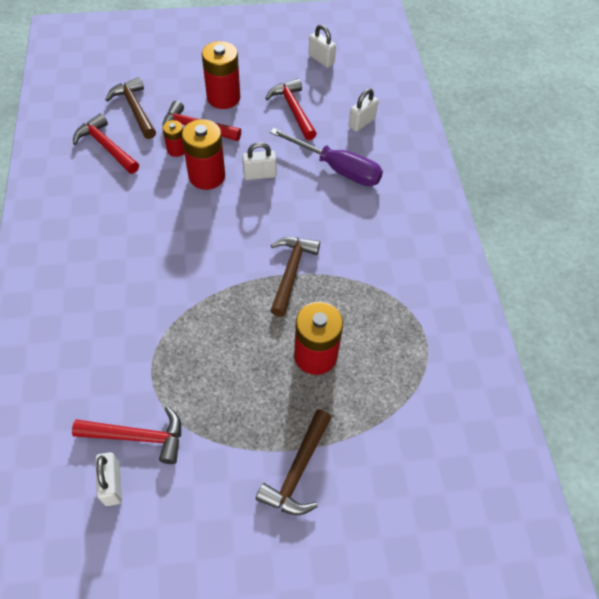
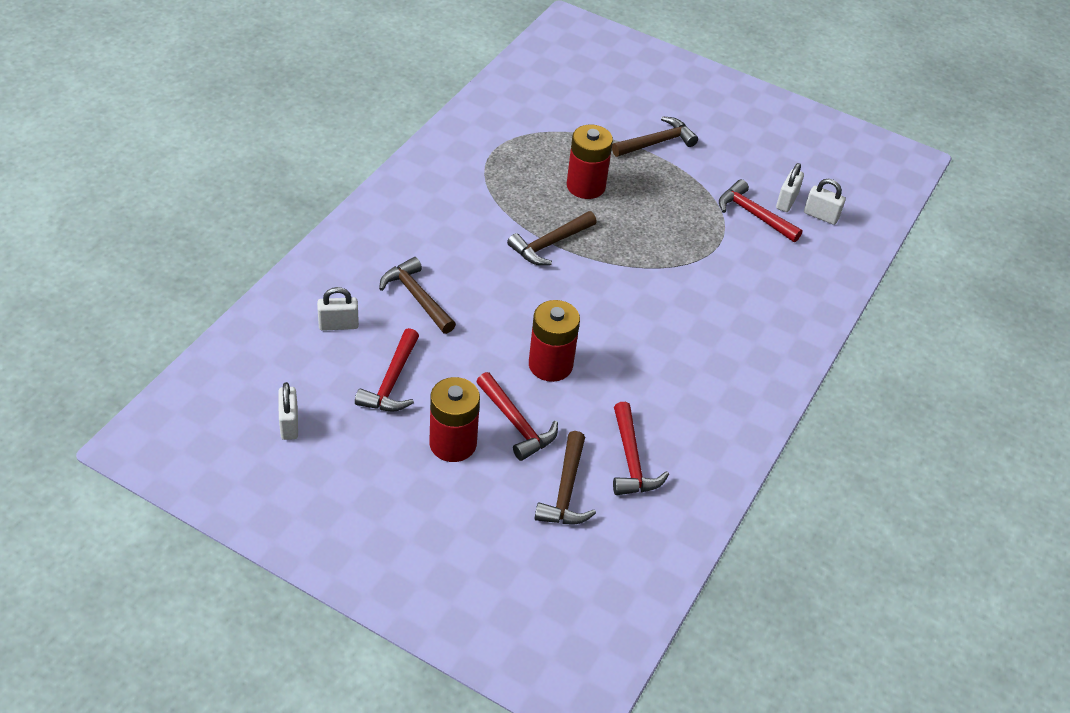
camera: 145 degrees left, 10 degrees down
red battery [163,120,184,157] -> none
white padlock [242,142,276,180] -> white padlock moved to [804,179,846,225]
purple screwdriver [270,128,383,186] -> brown hammer [379,257,456,334]

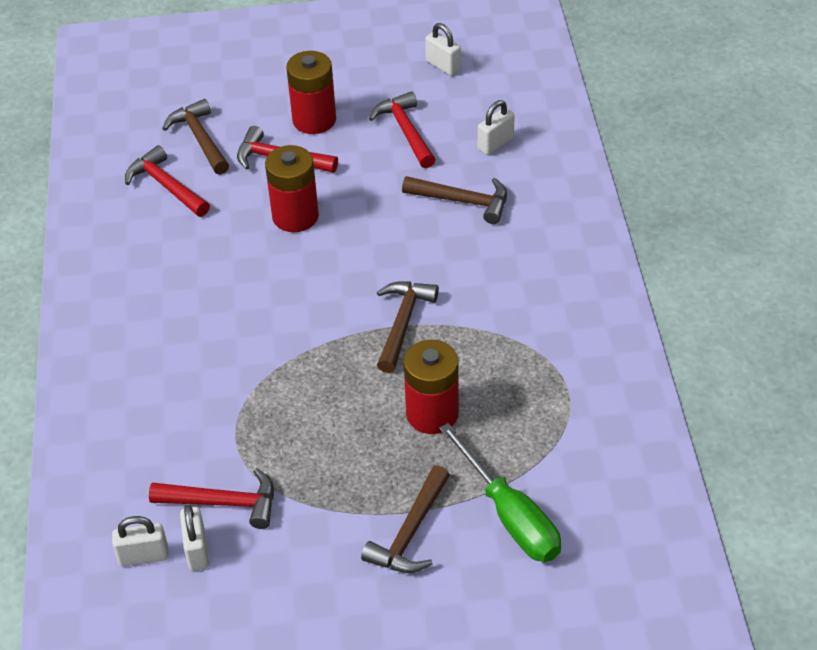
camera: 150 degrees right, 0 degrees up
none -> green screwdriver [439,423,561,562]

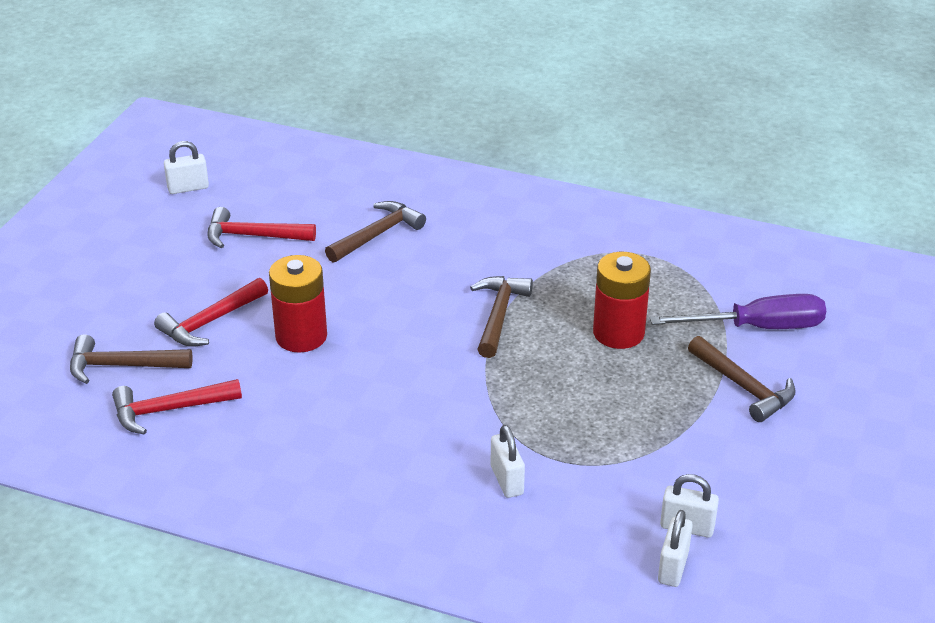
camera: 65 degrees left, 10 degrees down
red hammer [149,468,274,529] -> none
red battery [286,51,336,134] -> none
brown hammer [377,281,439,373] -> brown hammer turned 60 degrees clockwise [470,276,533,358]
green screwdriver [439,423,561,562] -> purple screwdriver [650,294,826,329]
white padlock [478,100,515,155] -> white padlock moved to [491,425,525,498]

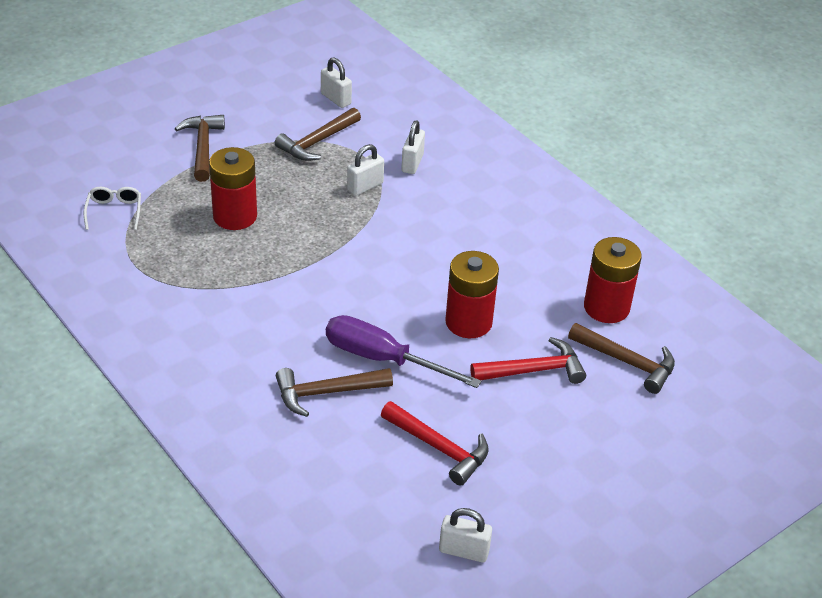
camera: 150 degrees left, 5 degrees up
red hammer [112,379,242,435] -> red battery [584,237,642,323]
brown hammer [470,276,533,358] -> brown hammer moved to [275,108,361,161]
purple screwdriver [650,294,826,329] -> purple screwdriver moved to [326,315,481,388]
white padlock [658,510,693,587] -> white padlock moved to [347,144,384,196]
none -> white glasses [84,187,141,230]

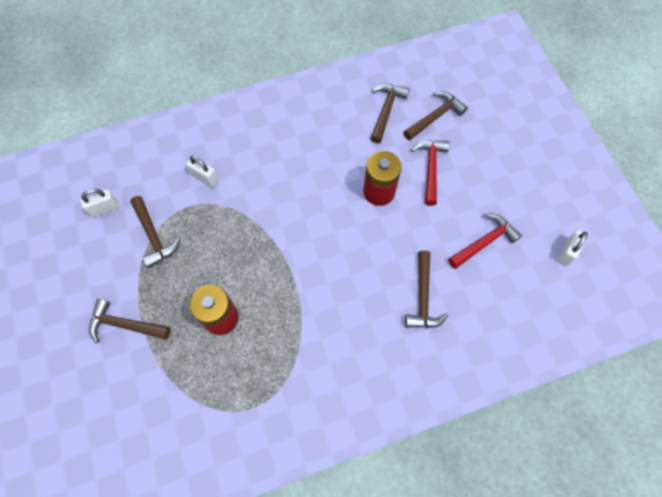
camera: 70 degrees left, 25 degrees up
white glasses [84,187,141,230] -> none
purple screwdriver [326,315,481,388] -> none
white padlock [347,144,384,196] -> none
red battery [584,237,642,323] -> brown hammer [371,84,409,143]

